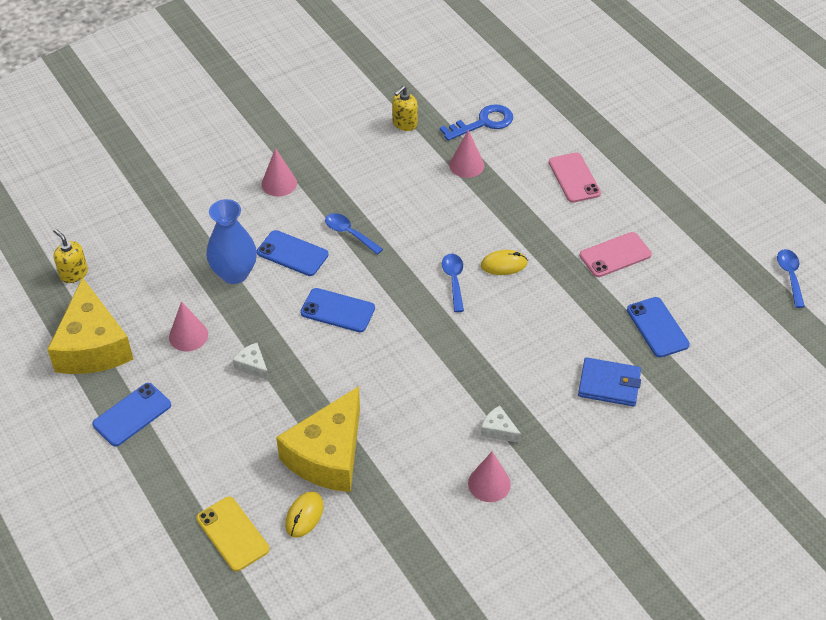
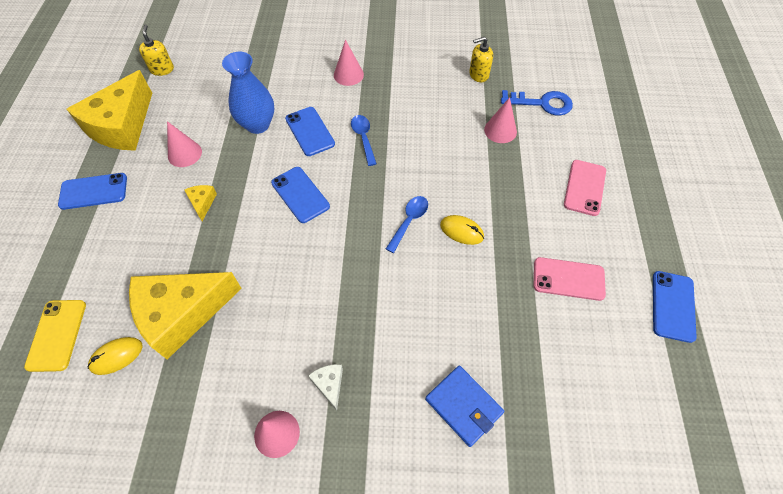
camera: 35 degrees right, 10 degrees up
white cheese [233,343,269,380] -> yellow cheese [184,185,217,221]
blue phone [627,297,690,358] -> blue phone moved to [653,271,697,343]
blue spoon [777,249,805,308] -> none

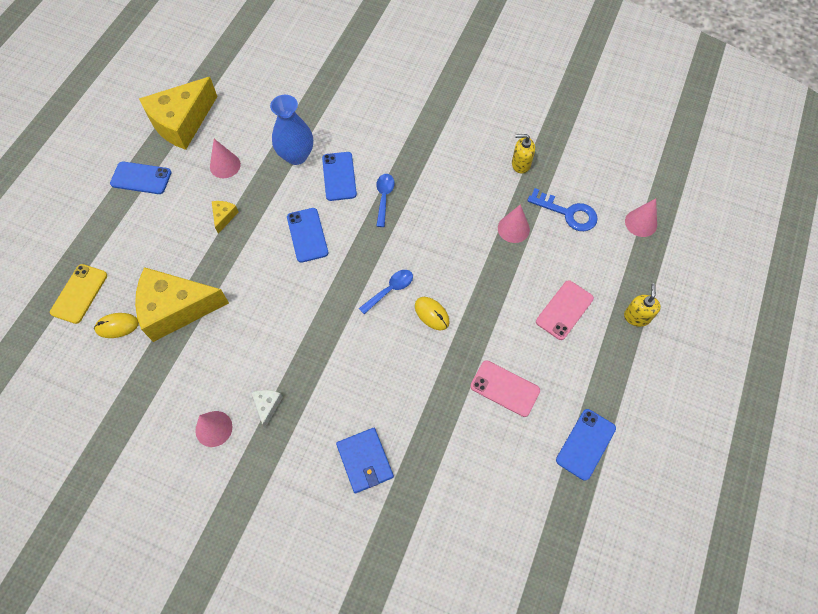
camera: 20 degrees right, 5 degrees up
yellow soap dispenser [139,25,174,76] -> yellow soap dispenser moved to [624,284,661,327]
pink cone [334,40,364,86] -> pink cone moved to [625,198,657,237]

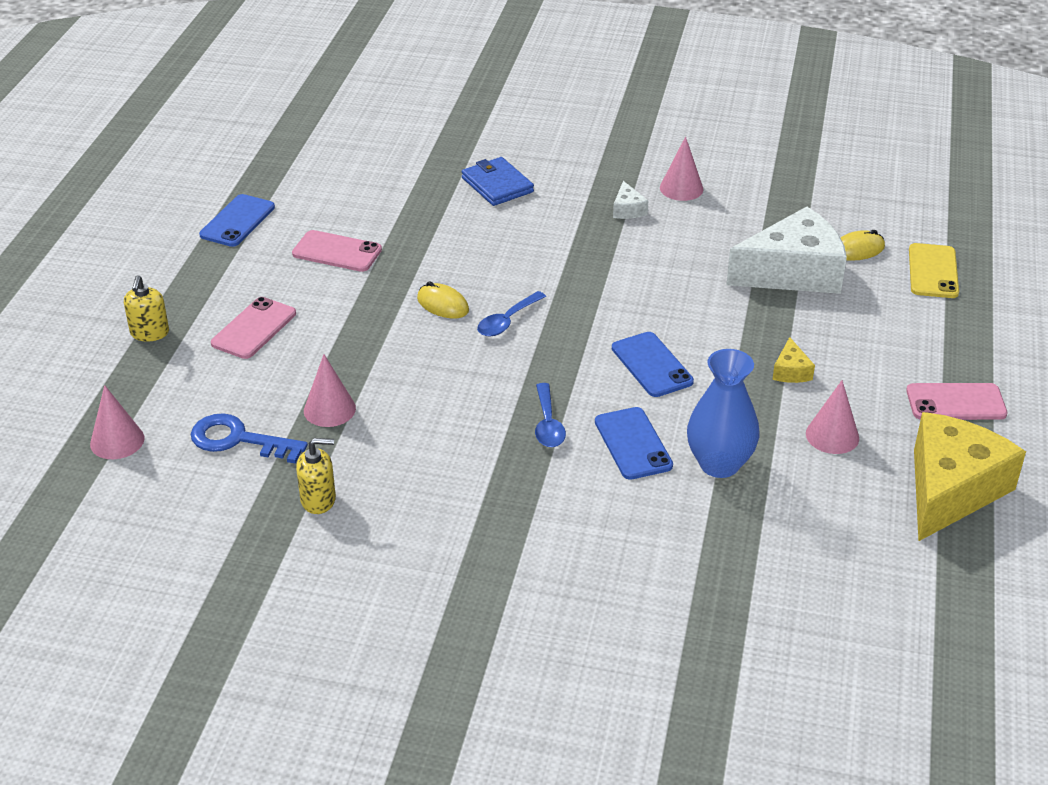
camera: 170 degrees right, 25 degrees down
blue phone [110,161,171,194] -> pink phone [906,383,1007,420]
yellow cheese [135,267,229,342] -> white cheese [726,207,847,294]

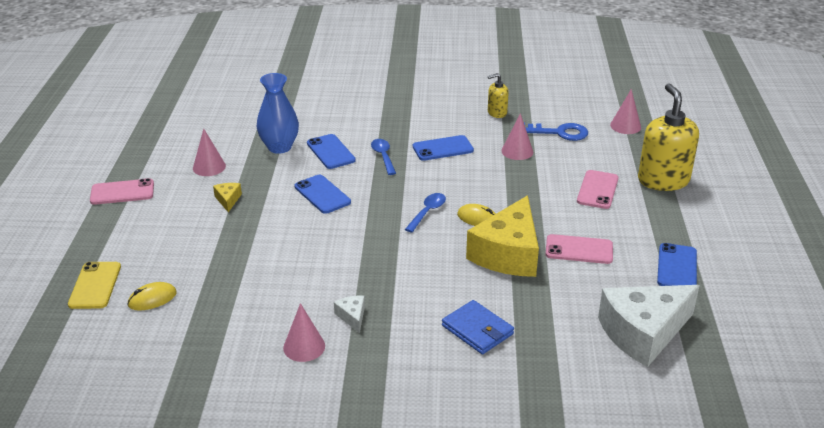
camera: 170 degrees right, 5 degrees down
yellow soap dispenser [124,275,169,342] -> yellow soap dispenser [638,83,699,191], size x1.99
white cheese [726,207,847,294] -> white cheese moved to [598,285,700,367]
yellow cheese [914,412,1026,542] -> yellow cheese moved to [466,196,539,277]
none -> blue phone [413,135,474,161]

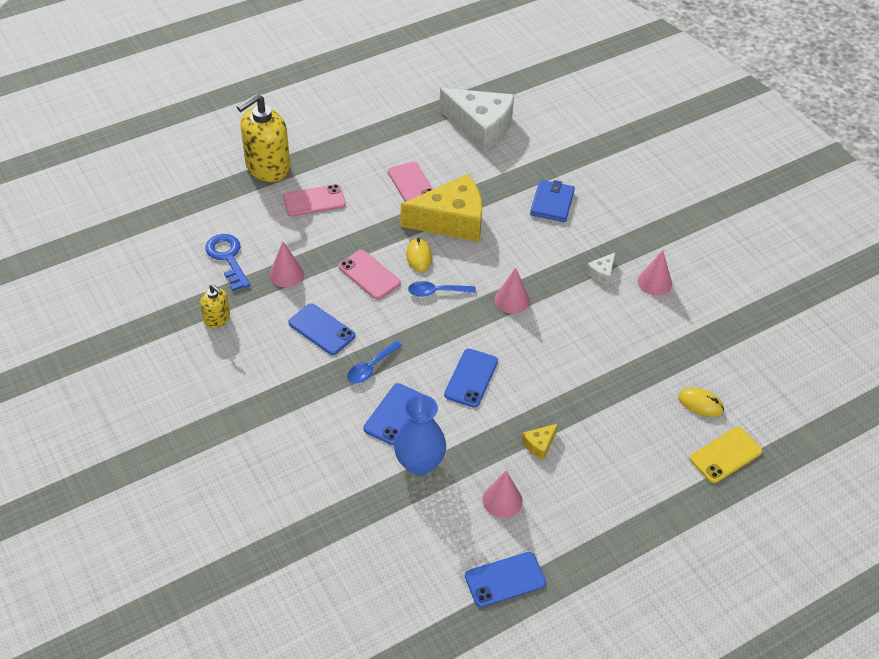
camera: 125 degrees left, 15 degrees up
pink phone [90,178,154,205] -> pink phone moved to [338,250,401,300]
pink cone [610,89,641,134] -> pink cone moved to [495,268,530,314]
blue phone [657,243,697,286] -> blue phone moved to [465,552,546,607]

